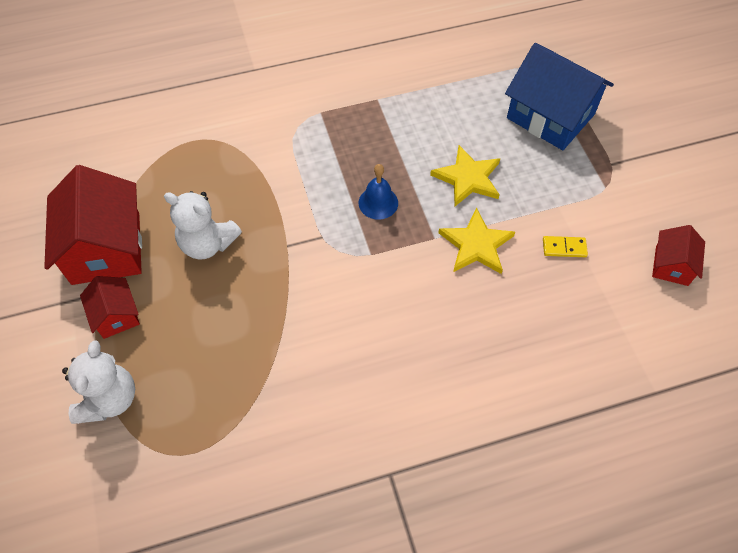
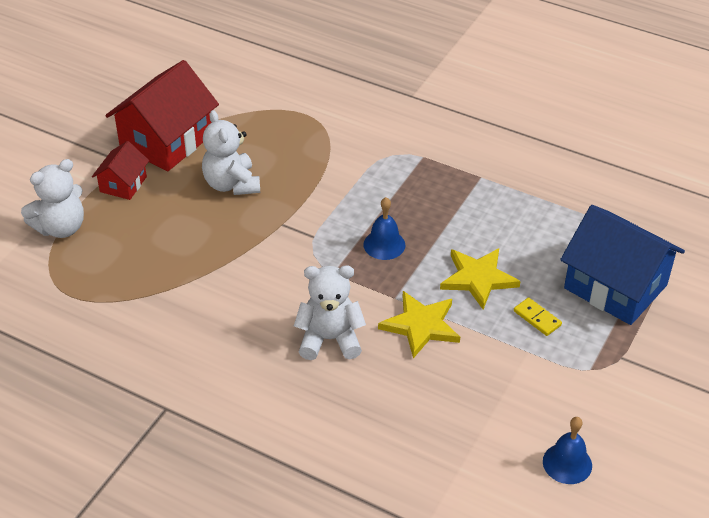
camera: 45 degrees right, 15 degrees down
blue house [505,43,614,150] -> blue house turned 45 degrees counterclockwise [560,205,685,325]
yellow domino [543,236,588,257] -> yellow domino moved to [514,297,562,336]
red house [652,225,705,286] -> blue bell [543,417,592,484]
none -> white teddy bear [294,265,366,360]

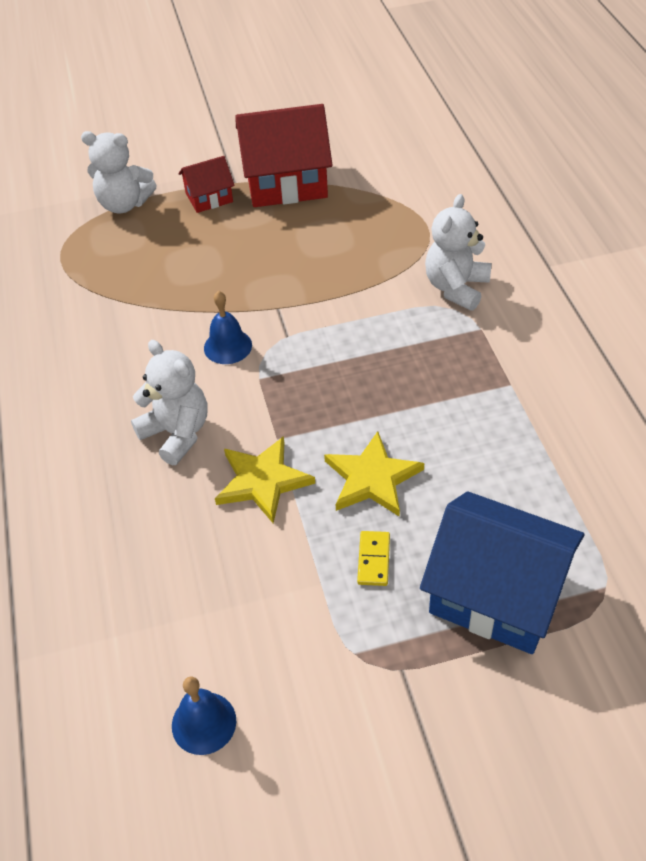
camera: 50 degrees right, 5 degrees up
white teddy bear [202,110,260,195] -> white teddy bear moved to [425,194,492,311]
blue bell [363,197,405,260] -> blue bell moved to [204,291,252,364]
blue house [560,205,685,325] -> blue house turned 60 degrees counterclockwise [420,491,584,654]

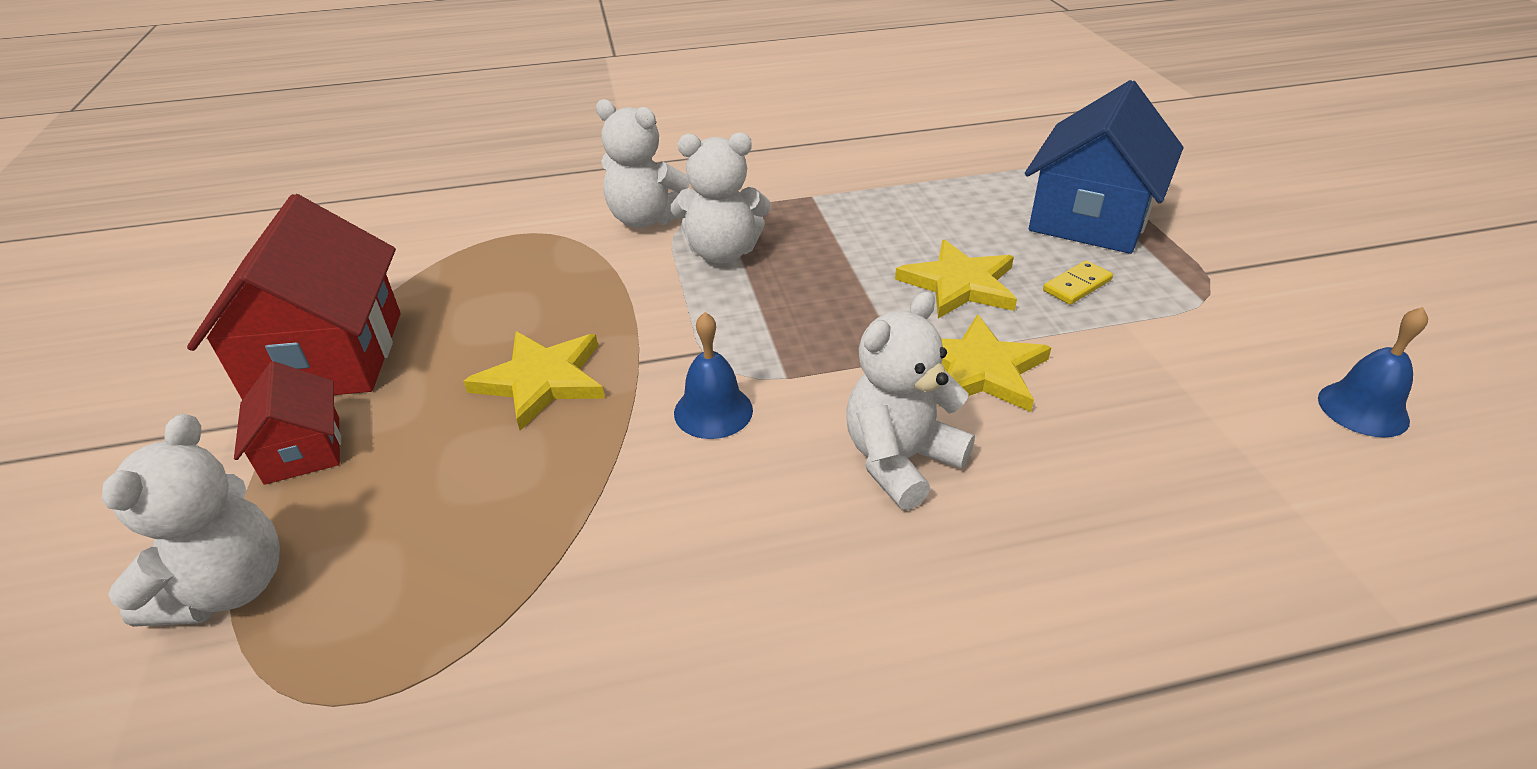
camera: 90 degrees left, 10 degrees down
yellow domino [357,531,390,586] -> yellow domino turned 45 degrees counterclockwise [1043,260,1113,305]
none -> yellow star [463,331,605,431]
none -> white teddy bear [671,132,771,264]

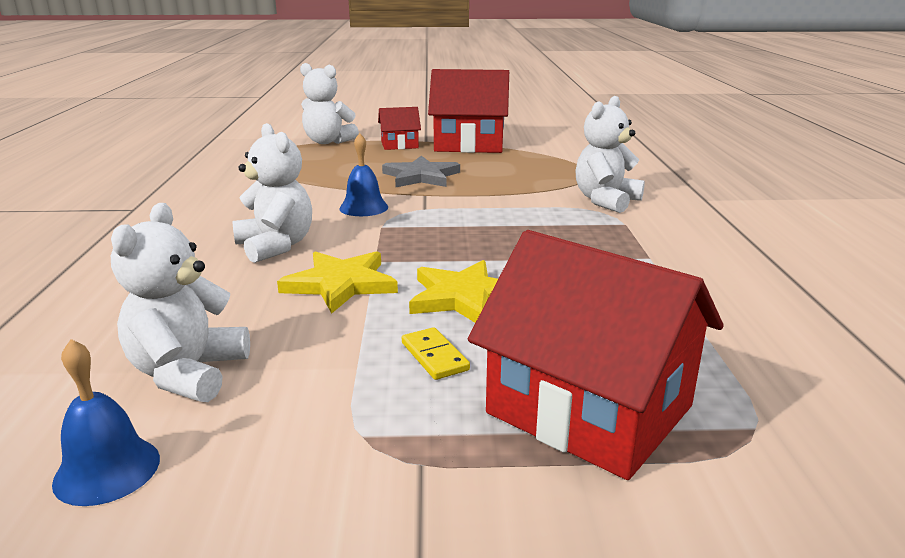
camera: 100 degrees right, 15 degrees down
yellow star [463,331,605,431] -> grey star [382,156,460,187]
white teddy bear [671,132,771,264] -> white teddy bear moved to [111,203,250,402]
blue house [1025,80,1184,254] -> red house [468,230,724,480]

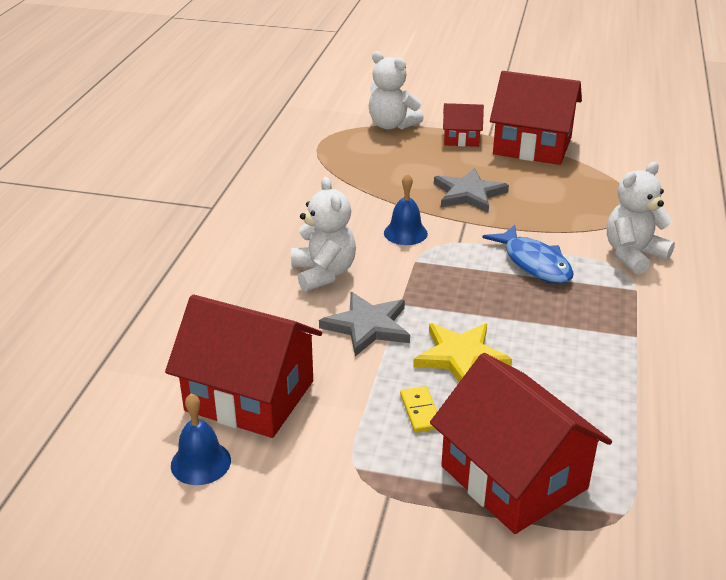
camera: 15 degrees right, 10 degrees up
white teddy bear [111,203,250,402] -> red house [165,294,322,438]
yellow star [277,251,398,314] -> grey star [319,292,410,356]
none -> blue fish [482,225,574,284]

